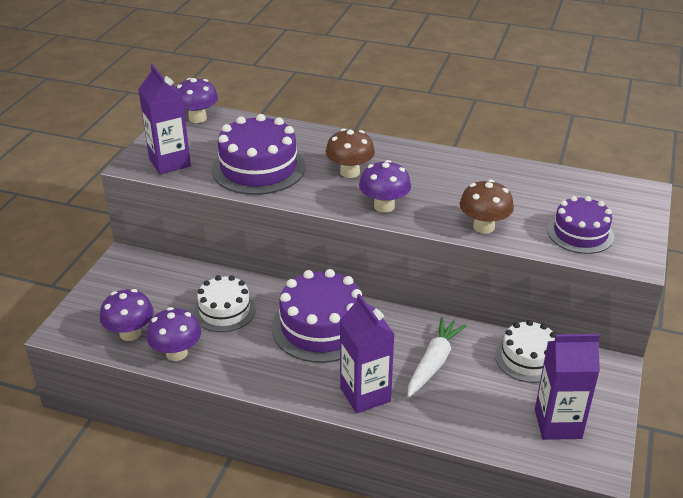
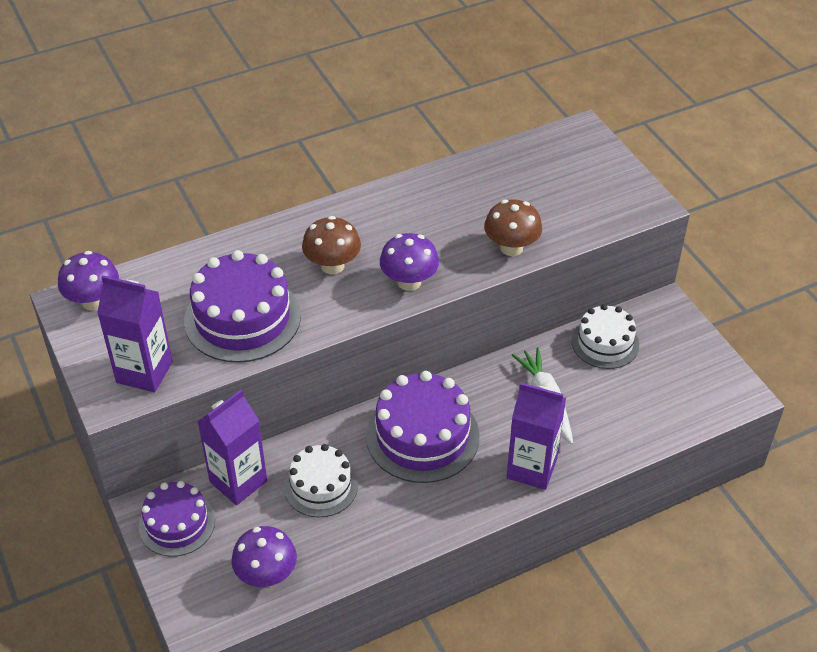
camera: 45 degrees left, 10 degrees up
purple mushroom [146,307,201,361] -> none
purple carton [535,334,600,440] -> purple carton moved to [197,390,267,505]
purple cake [547,196,614,254] -> purple cake moved to [139,481,215,557]

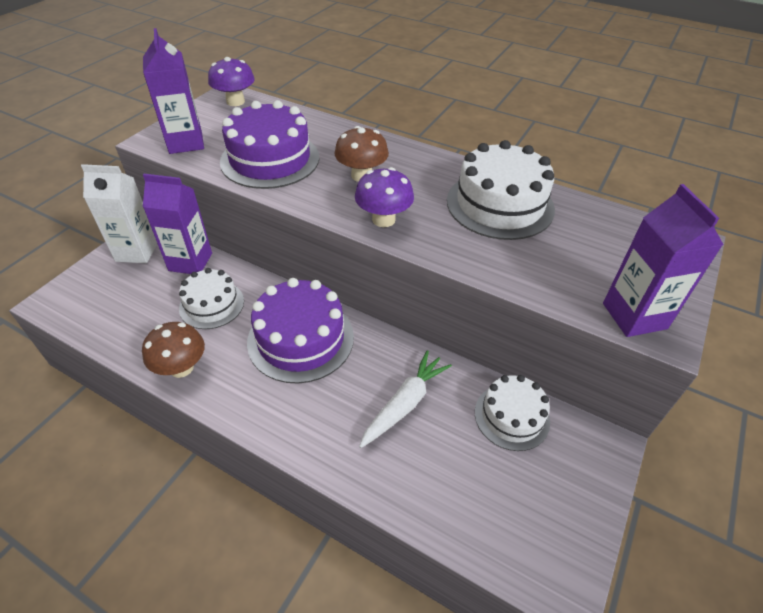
camera: 55 degrees right, 0 degrees up
purple cake [139,481,215,557] -> white carton [81,164,157,263]
purple mushroom [231,526,297,587] -> none
brown mushroom [484,199,542,256] -> brown mushroom moved to [142,322,205,378]
purple carton [507,382,566,490] -> purple carton moved to [603,184,724,337]
none -> white cake [447,140,555,240]

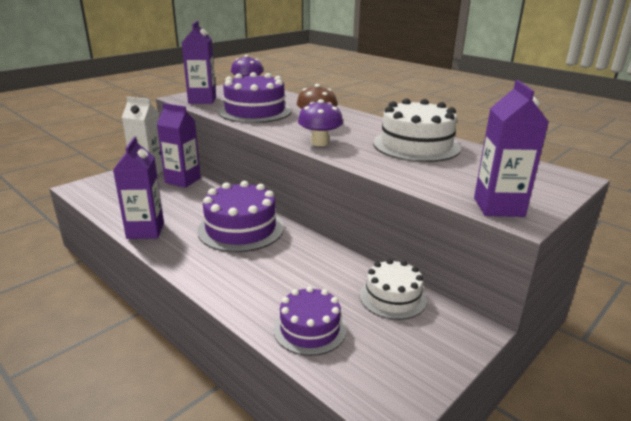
camera: 15 degrees right, 20 degrees down
brown mushroom [142,322,205,378] -> purple carton [113,137,164,239]
white cake [179,268,244,329] -> none
white carrot [359,350,452,448] -> none
none -> purple cake [273,286,346,356]

